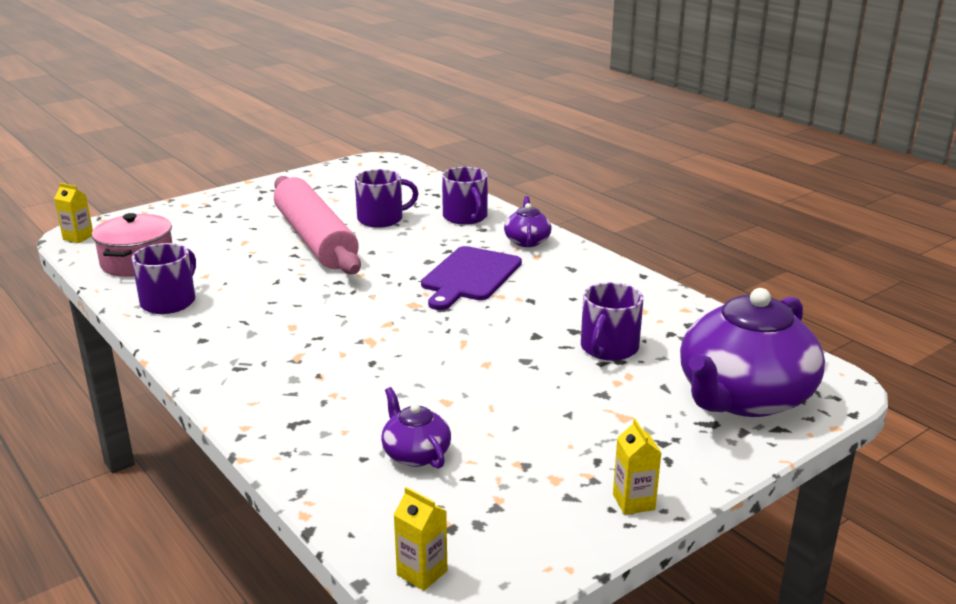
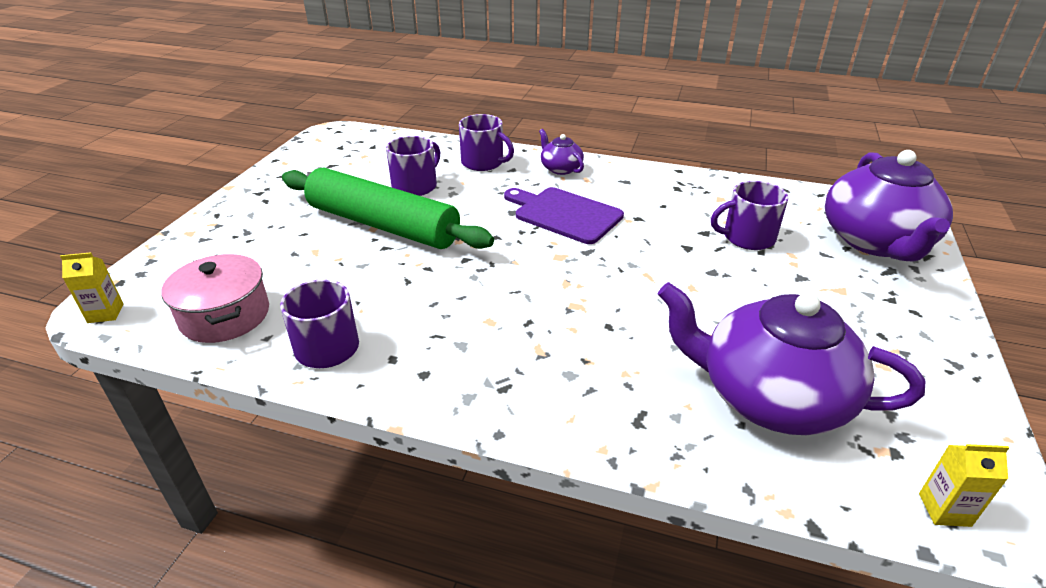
camera: 35 degrees left, 10 degrees up
pink rolling pin [274,176,361,274] -> green rolling pin [282,168,494,249]
purple teapot [381,387,451,469] -> purple teapot [658,282,925,435], size x2.18
purple cutting board [421,246,522,310] -> purple cutting board turned 135 degrees clockwise [504,187,624,244]
purple mug [581,282,643,361] -> purple mug turned 90 degrees clockwise [711,181,789,250]
yellow carton [613,419,661,515] -> none

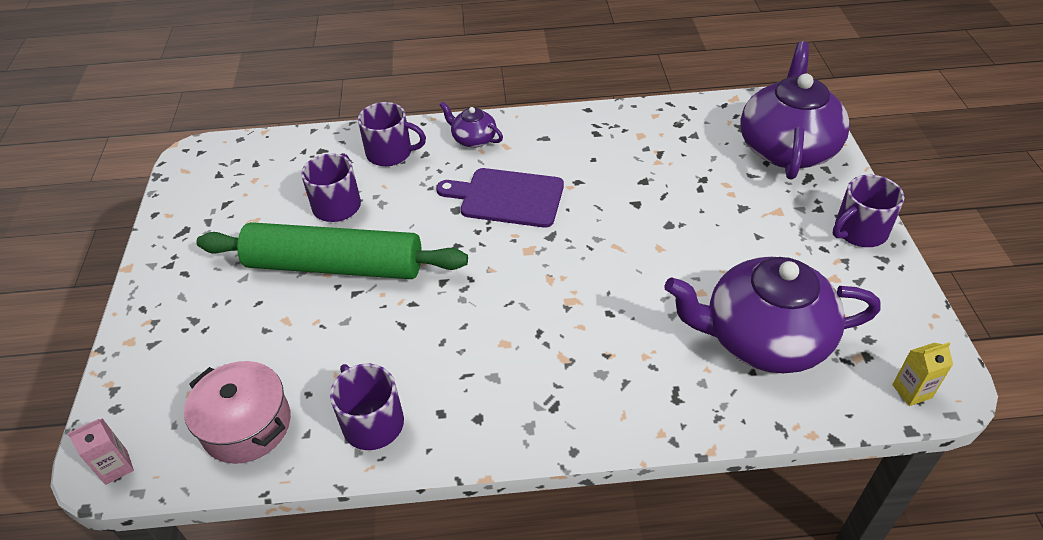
camera: 20 degrees left, 10 degrees up
yellow carton [60,252,123,323] -> pink carton [67,418,134,485]
purple mug [711,181,789,250] -> purple mug moved to [833,175,904,247]
purple teapot [825,150,953,262] -> purple teapot turned 150 degrees counterclockwise [740,41,850,180]

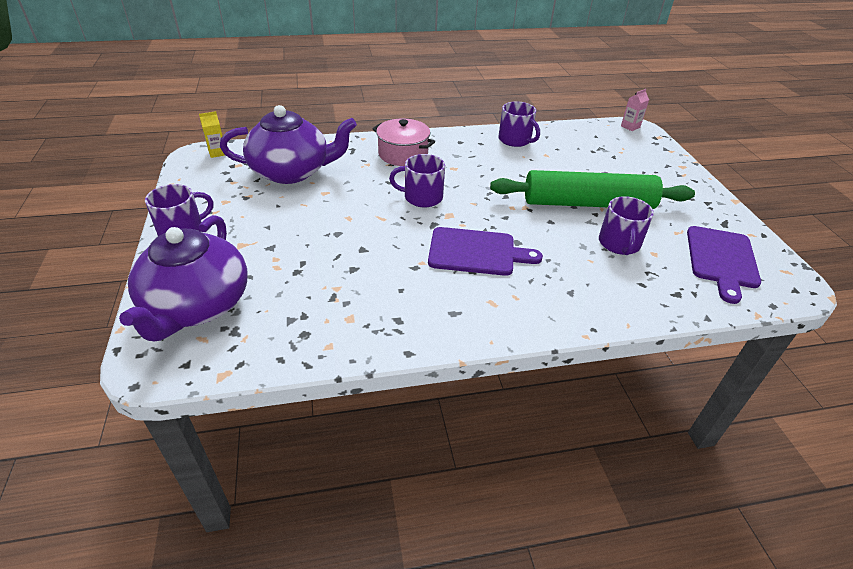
camera: 170 degrees right, 5 degrees down
pink pot [184,361,291,464] -> pink pot moved to [372,118,435,166]
purple mug [358,102,426,166] -> purple mug moved to [389,154,445,207]
purple teapot [440,102,503,148] -> none
none -> purple cutting board [687,226,761,304]

